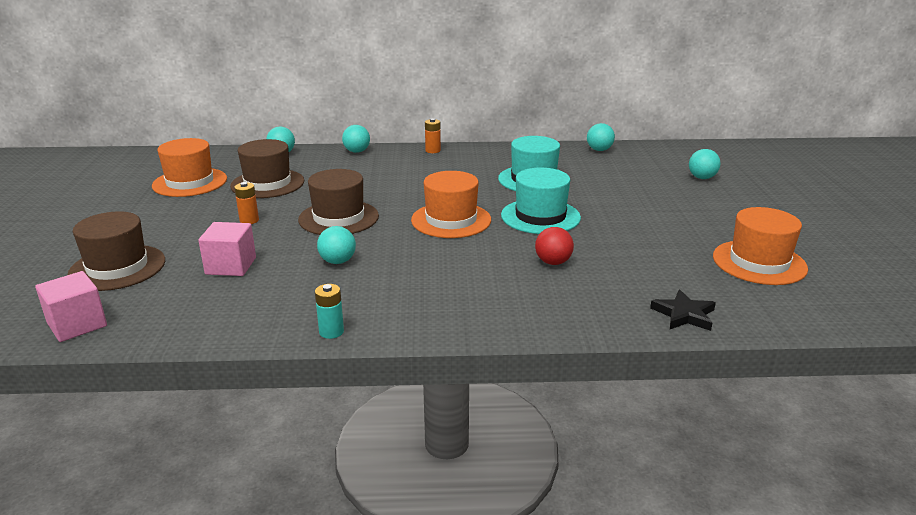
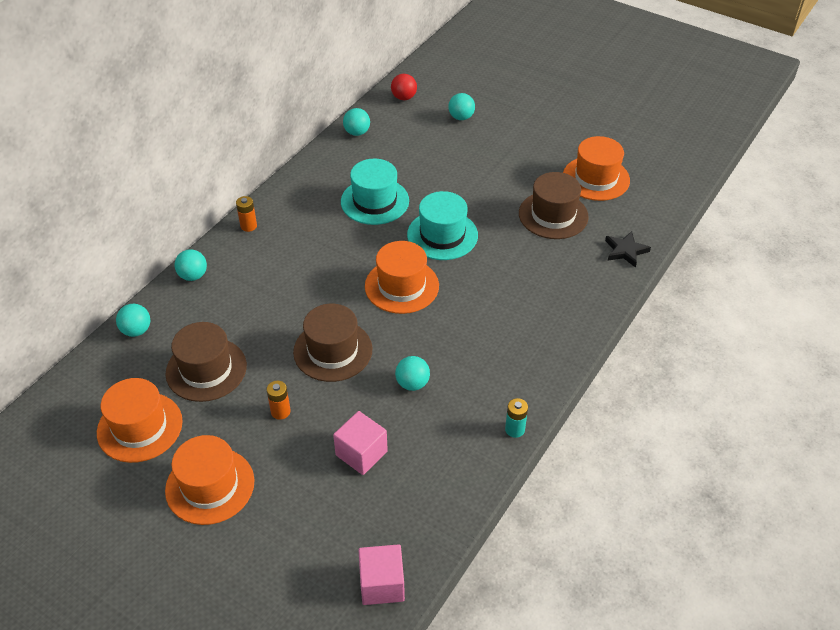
camera: 55 degrees left, 20 degrees up
brown hat [68,211,165,291] -> brown hat moved to [519,172,589,239]
red ball [535,227,574,265] -> red ball moved to [391,74,417,100]
none -> orange hat [165,435,254,525]

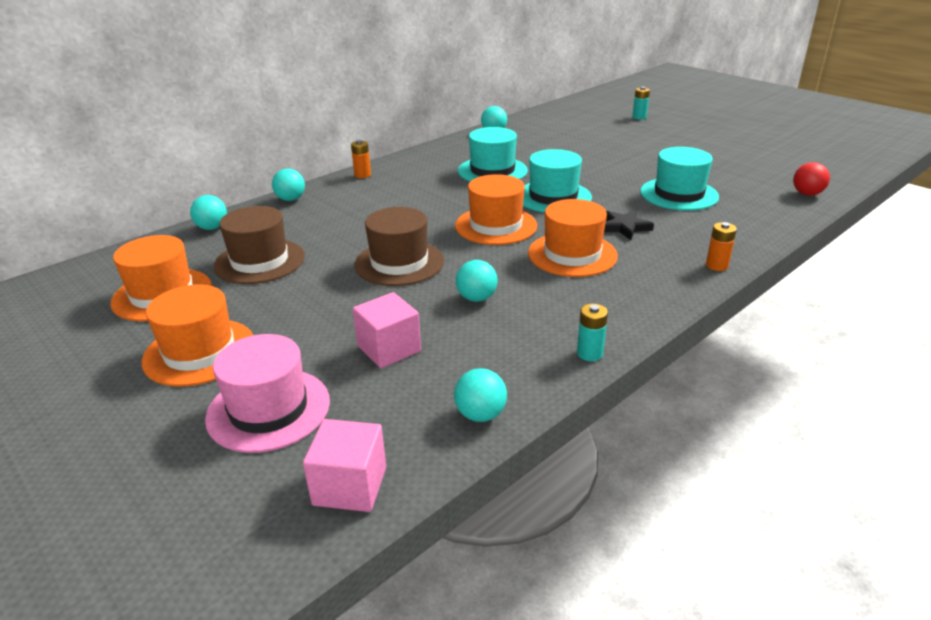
camera: 15 degrees right, 15 degrees down
orange battery [266,381,291,420] -> orange battery moved to [706,222,737,271]
red ball [391,74,417,100] -> red ball moved to [793,162,830,196]
turquoise ball [448,93,475,120] -> turquoise ball moved to [454,368,507,422]
brown hat [519,172,589,239] -> turquoise hat [640,147,719,211]
orange hat [563,136,630,201] -> orange hat moved to [528,199,618,277]
black star [605,231,651,268] -> black star moved to [604,210,654,240]
none -> pink hat [205,334,330,453]
none -> turquoise battery [632,87,650,119]

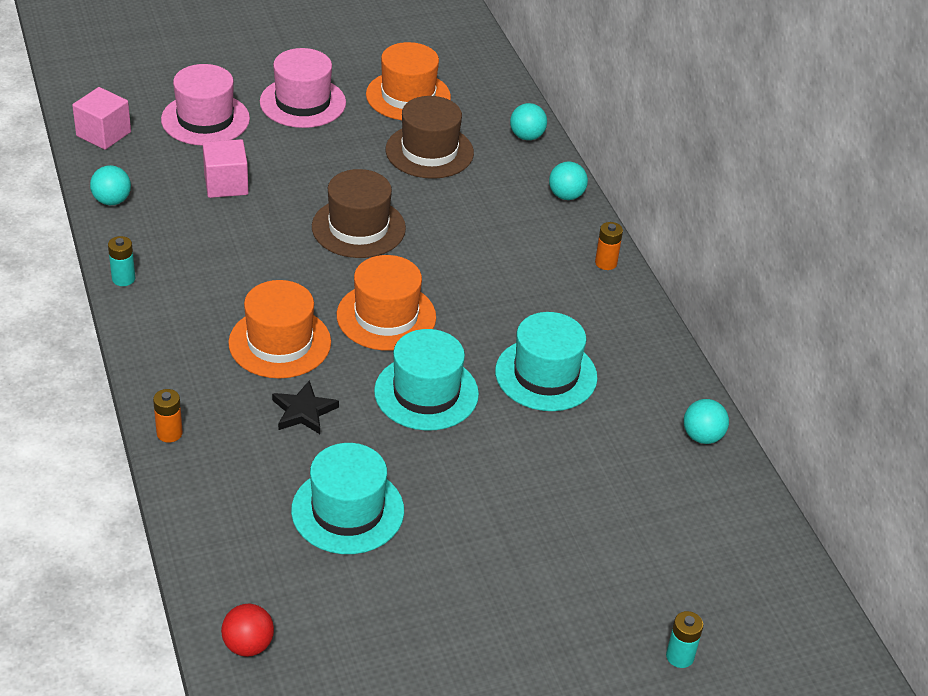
camera: 110 degrees right, 10 degrees up
orange hat [142,285,253,387] -> pink hat [260,48,346,128]
turquoise ball [456,260,498,302] -> none

